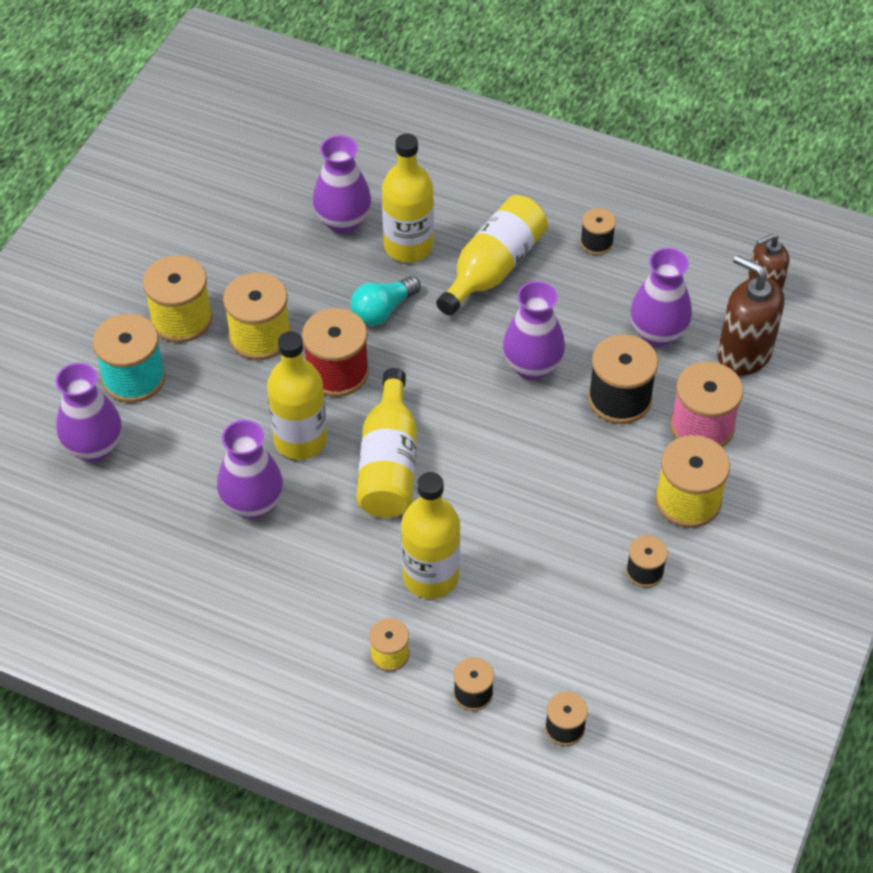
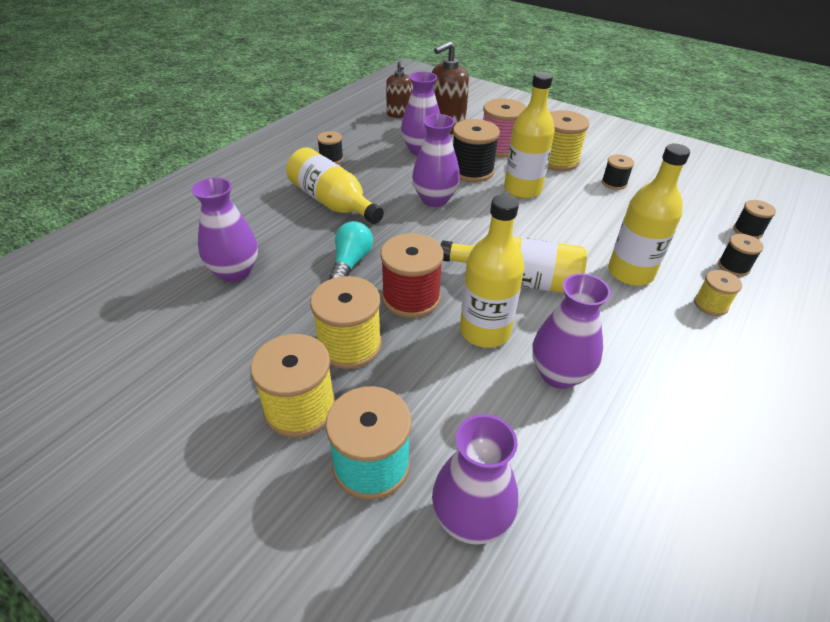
camera: 80 degrees left, 10 degrees down
turquoise light bulb [351,276,421,326] -> turquoise light bulb turned 135 degrees counterclockwise [330,221,373,279]
yellow bottle [382,134,434,263] -> yellow bottle moved to [504,72,555,199]

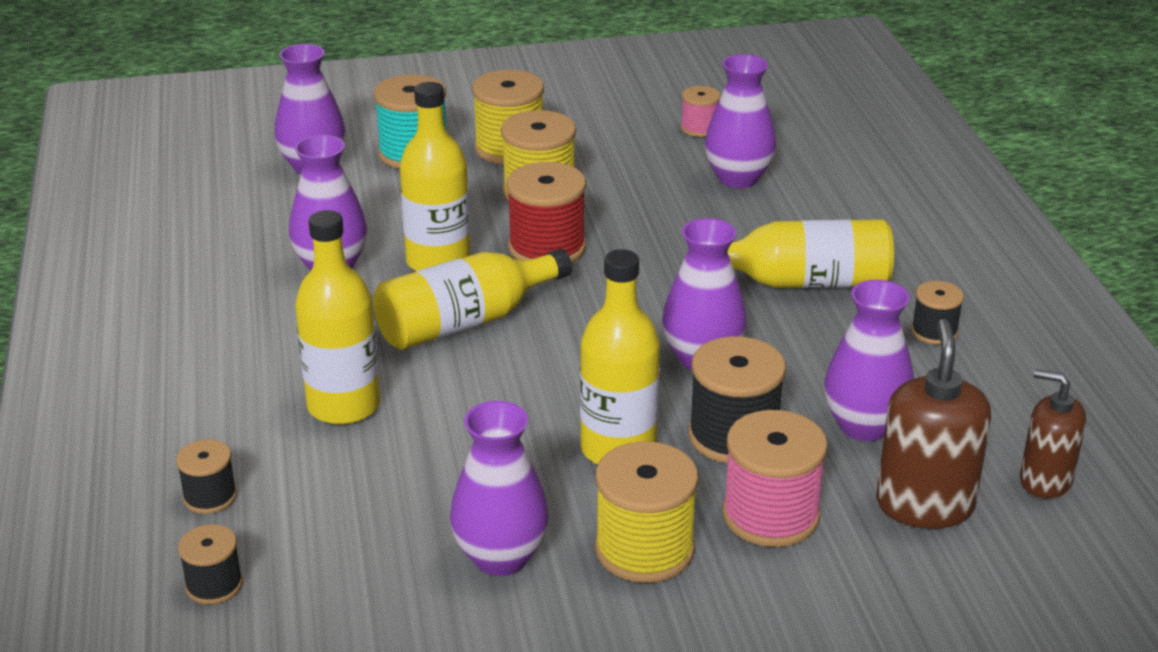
camera: 135 degrees right, 10 degrees down
turquoise light bulb [330,221,373,279] -> none
black spool [602,154,634,190] -> purple vase [450,401,549,576]
yellow spool [694,270,742,316] -> none
none -> pink spool [681,86,721,137]

